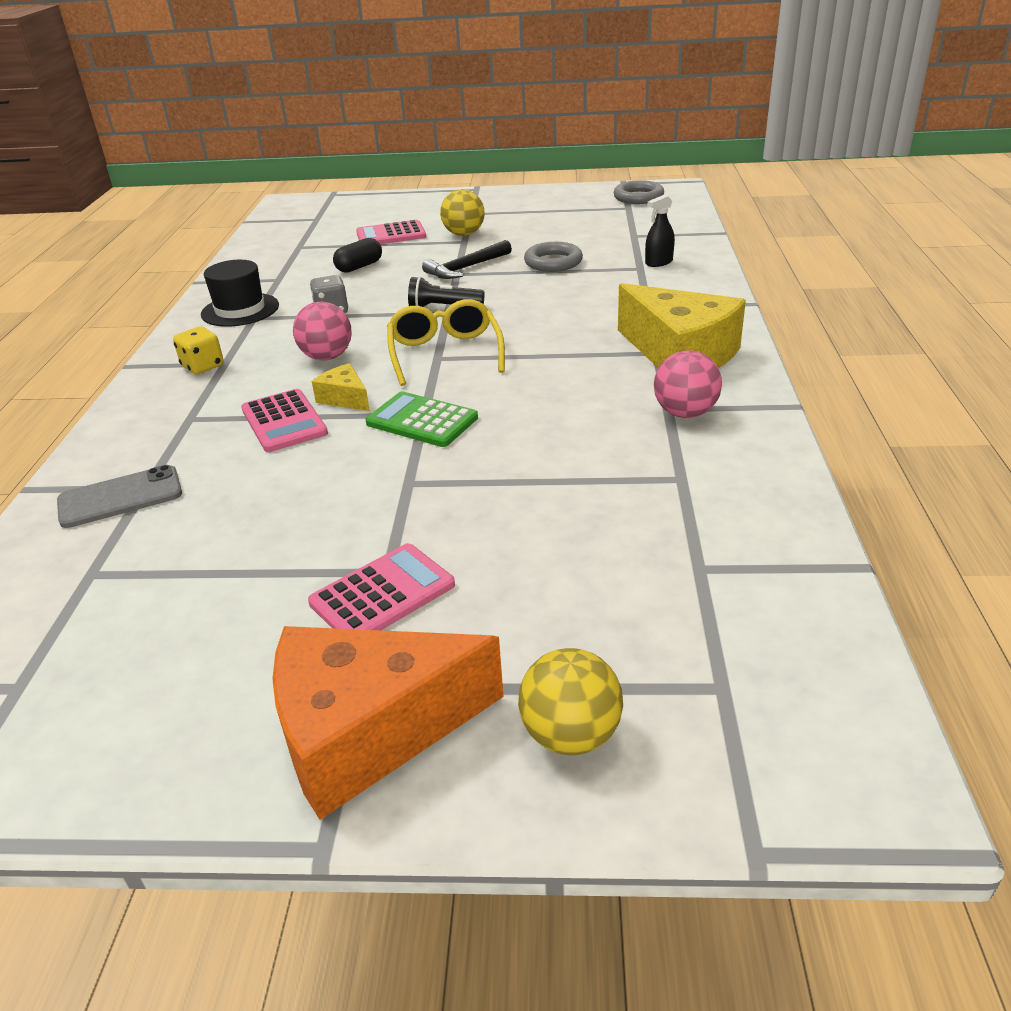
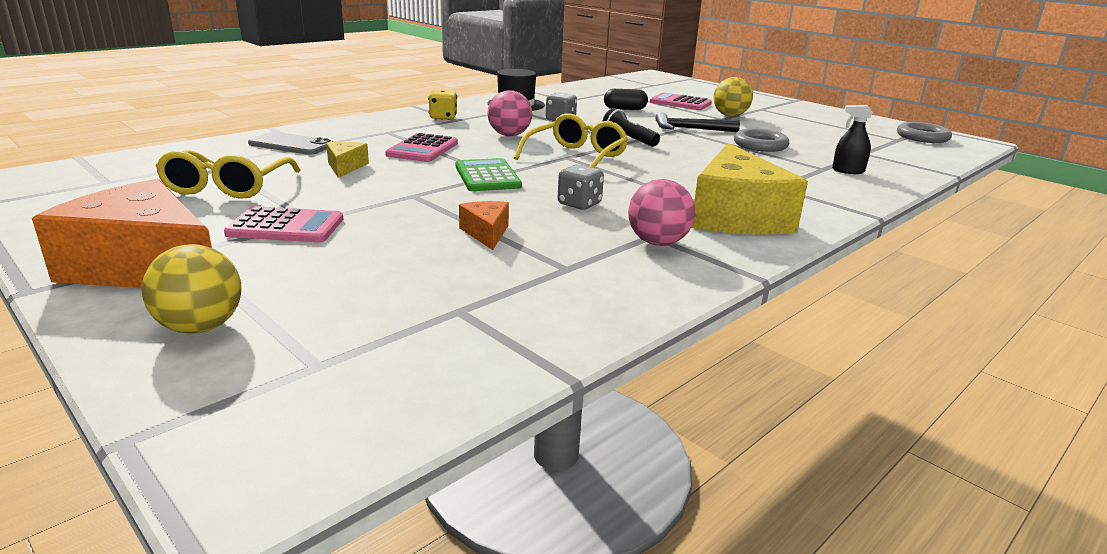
camera: 40 degrees right, 10 degrees down
yellow cheese [312,363,370,411] -> yellow cheese moved to [326,142,369,178]
none -> yellow glasses [155,150,301,199]
none -> orange cheese [459,201,509,250]
none -> grey dice [558,164,604,210]

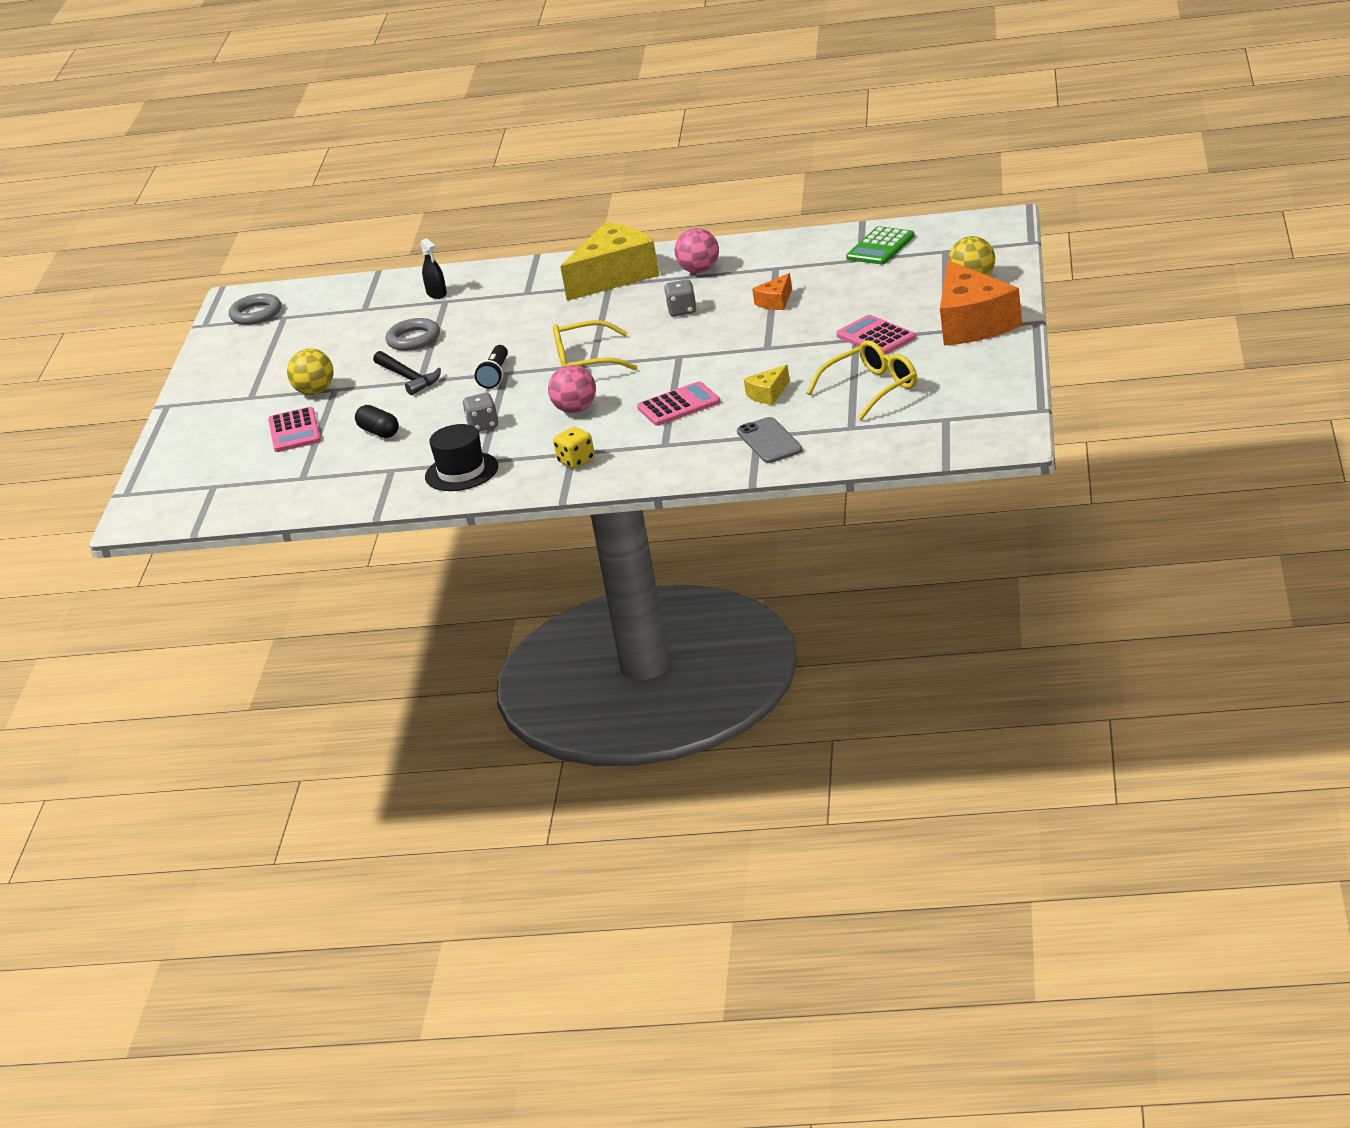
camera: 125 degrees left, 5 degrees up
green calculator [456,158,522,191] -> green calculator moved to [846,226,915,264]

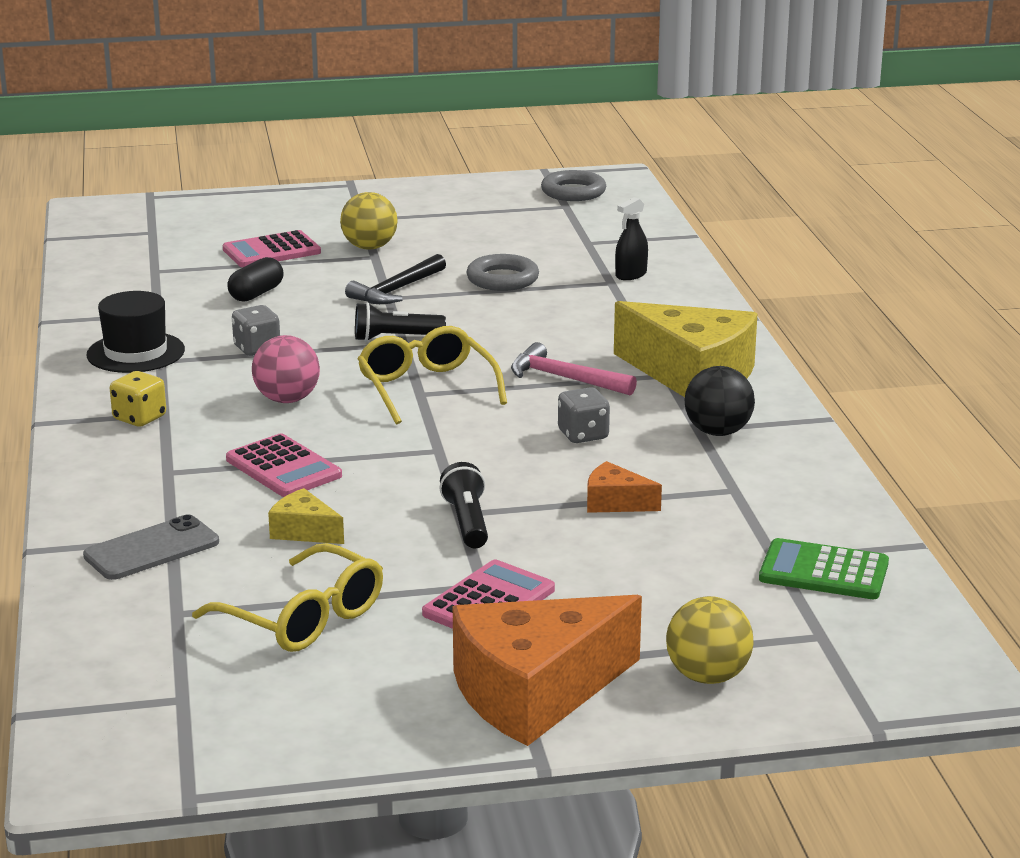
camera: 70 degrees right, 5 degrees down
pink ball [675,228,719,273] -> black ball [685,366,755,436]
none -> black flashlight [440,462,488,548]
none -> pink hammer [511,342,637,396]

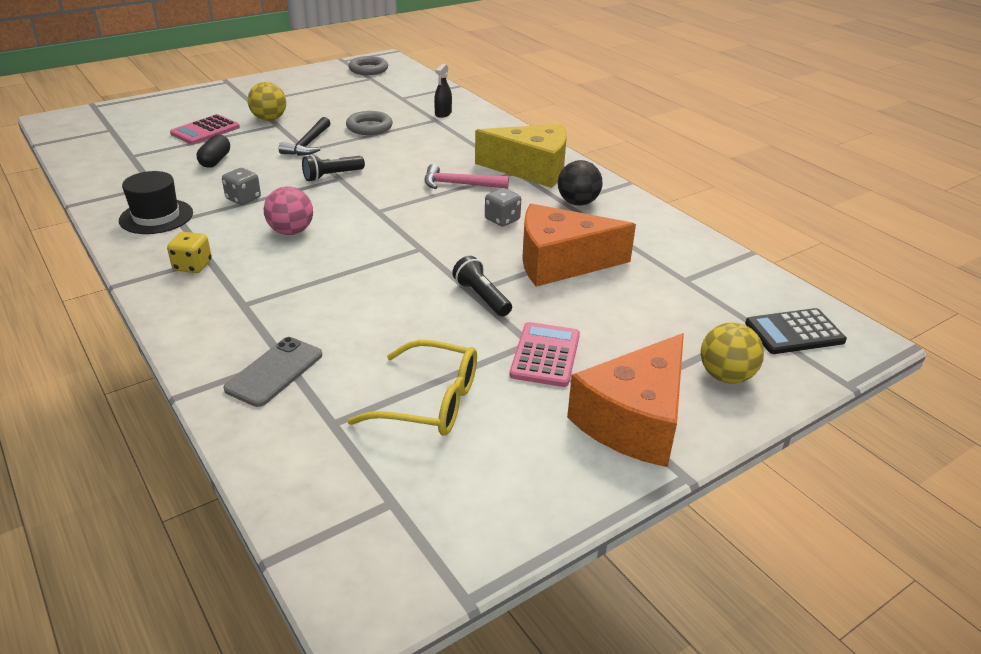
camera: 25 degrees left, 10 degrees up
pink calculator [226,433,342,497] -> none
yellow cheese [268,488,344,544] -> none
yellow glasses [357,326,507,425] -> none
orange cheese [587,461,662,513] -> orange cheese [522,204,636,287], size x2.22
green calculator [759,538,889,599] -> none
none -> black calculator [745,308,847,354]

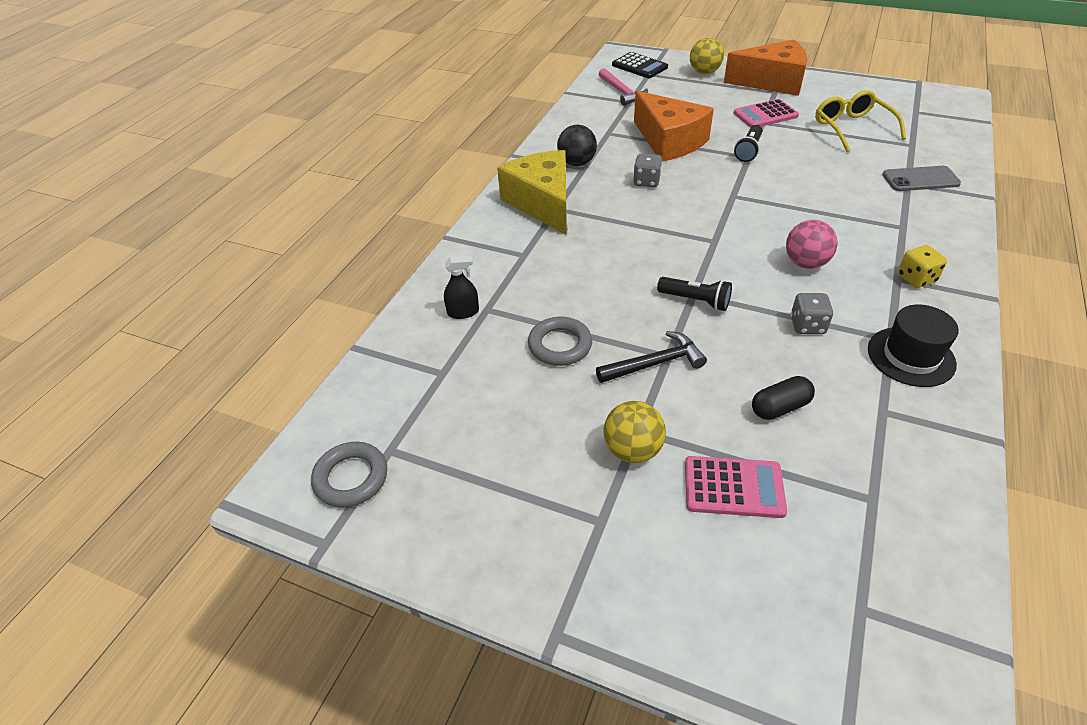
camera: 120 degrees left, 10 degrees up
pink hammer [425,164,509,189] -> pink hammer moved to [599,68,648,106]

